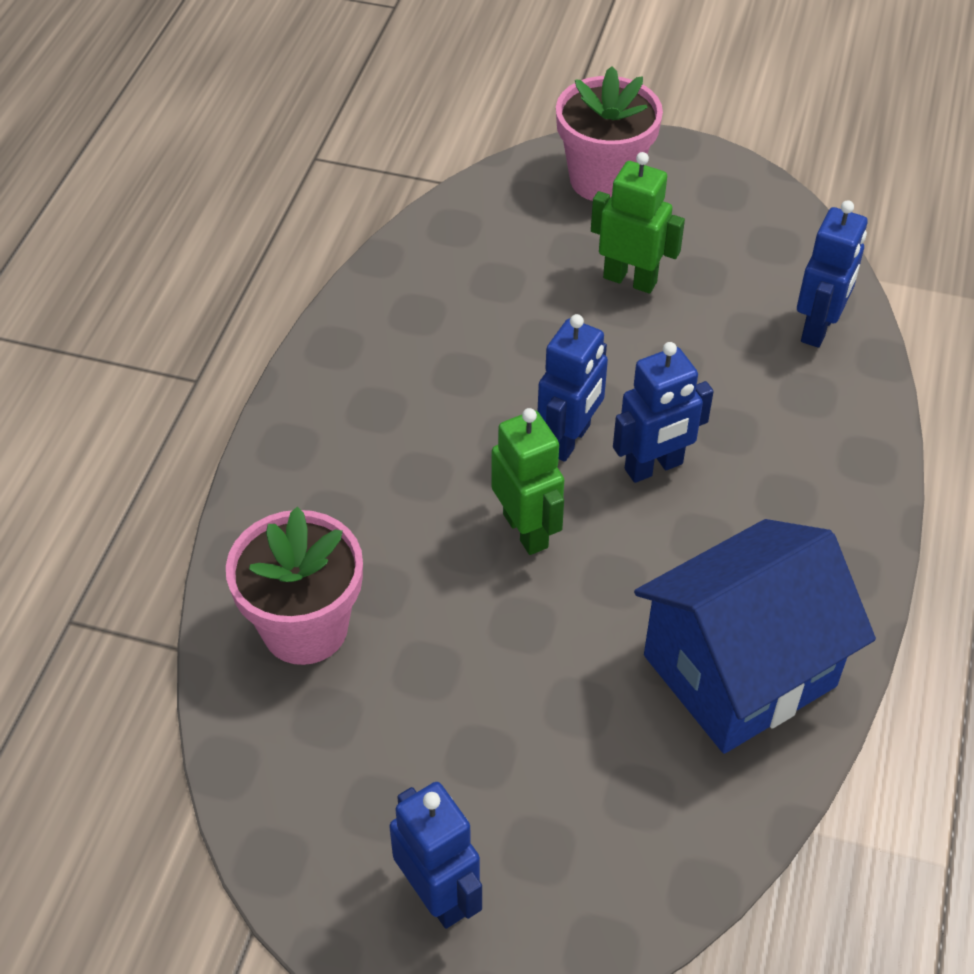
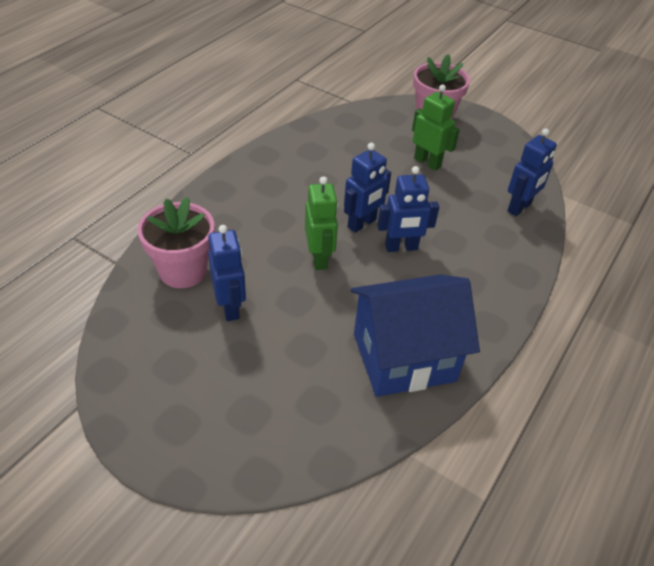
camera: 15 degrees right, 5 degrees down
blue robot [389,782,482,929] -> blue robot moved to [208,225,246,321]

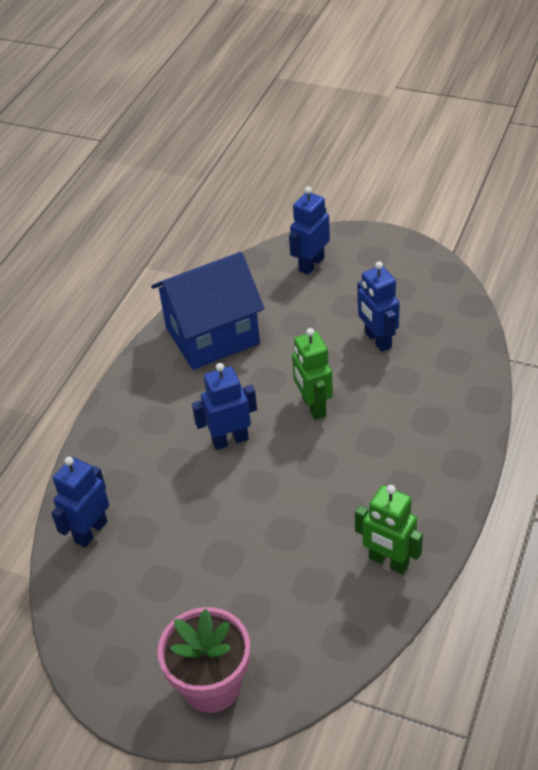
camera: 175 degrees right, 0 degrees up
pink flower pot [137,197,214,288] -> none
blue robot [344,143,391,233] -> blue robot moved to [289,186,330,275]
green robot [412,84,460,171] -> green robot moved to [355,485,423,574]

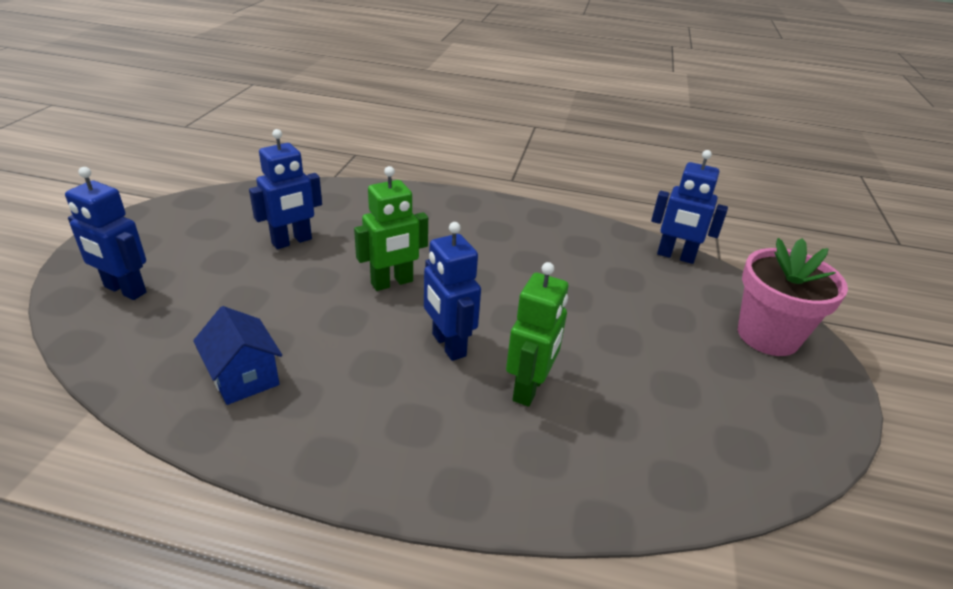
camera: 105 degrees left, 10 degrees down
blue robot [51,457,109,548] -> blue robot moved to [651,150,728,264]
blue house [151,252,264,370] -> blue house [193,306,282,405], size x0.50
green robot [355,485,423,574] -> green robot moved to [506,262,568,407]

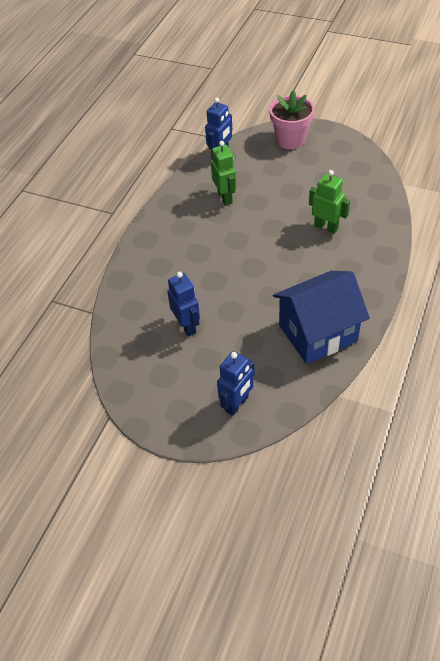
camera: 75 degrees left, 15 degrees up
blue house [193,306,282,405] -> blue house [273,271,370,364], size x2.00
green robot [354,166,428,291] -> green robot moved to [211,141,237,205]
blue robot [424,222,481,361] -> none

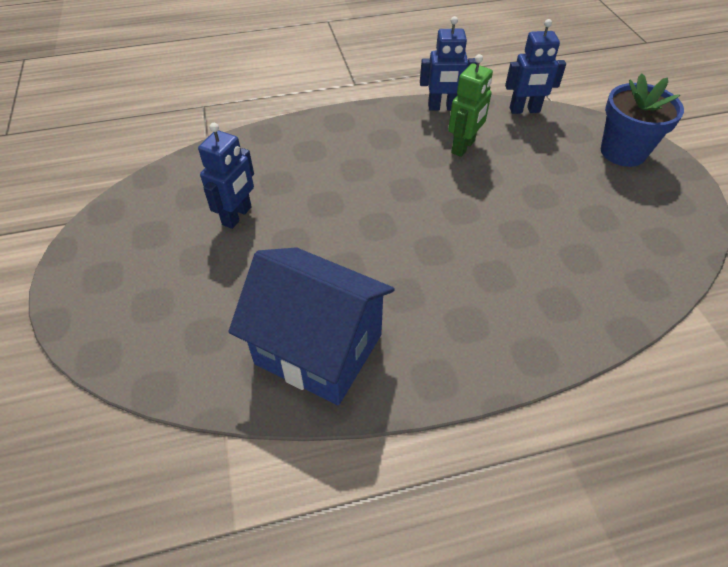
camera: 50 degrees right, 0 degrees up
blue robot [217,351,254,416] -> blue robot moved to [420,16,477,111]
pink flower pot [269,90,314,149] -> blue flower pot [601,73,684,167]
green robot [309,170,350,234] -> none

